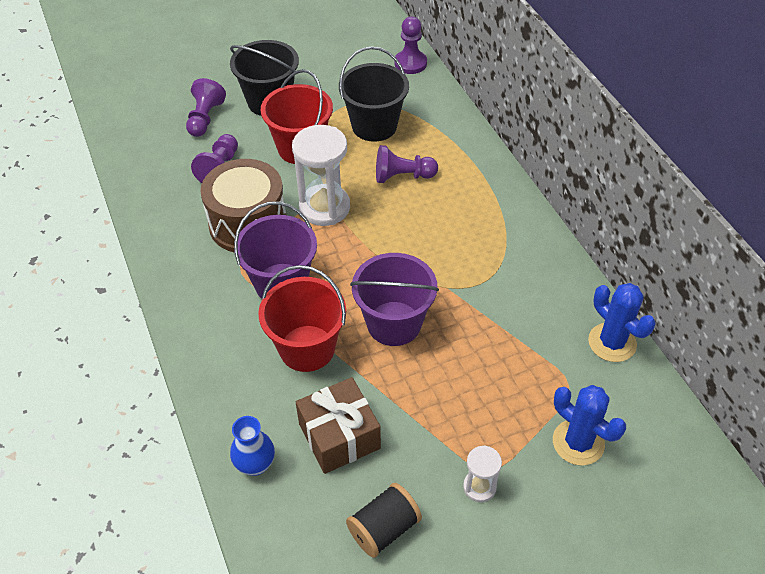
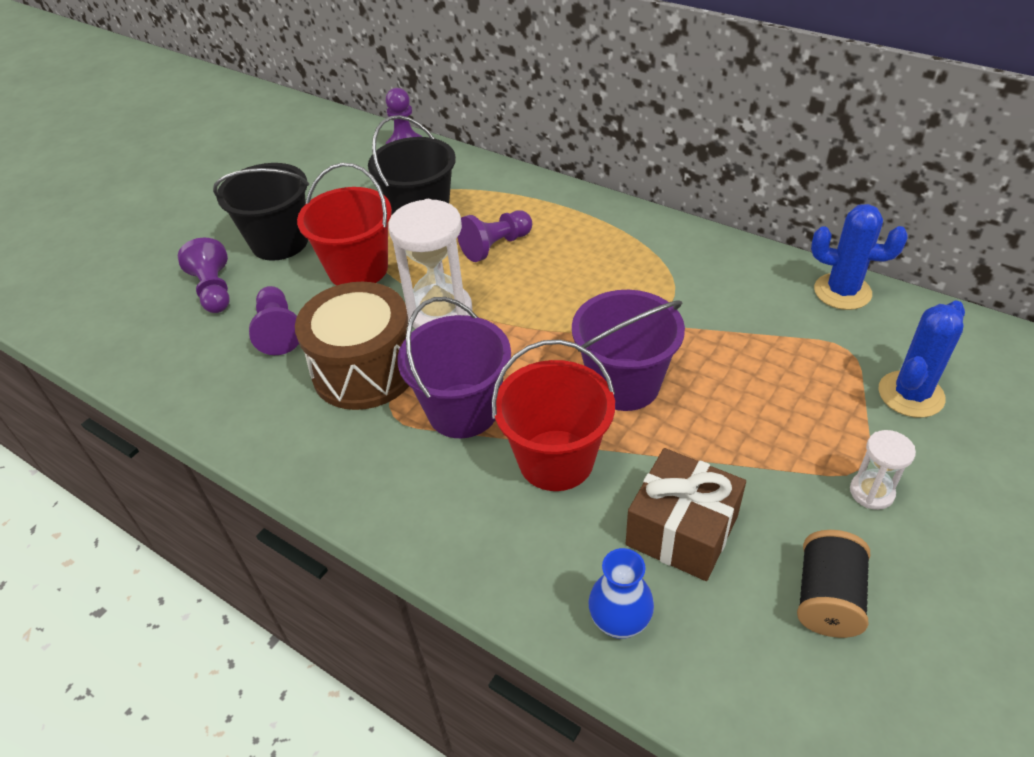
camera: 30 degrees left, 5 degrees down
blue cactus [553,385,626,466] -> blue cactus turned 60 degrees counterclockwise [878,301,965,418]

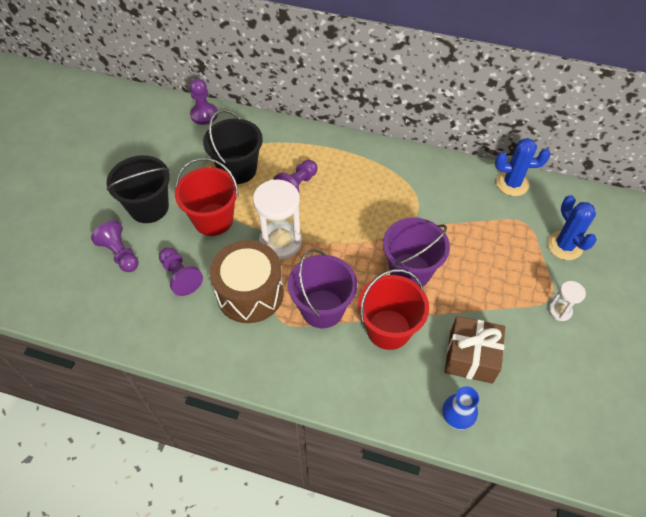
camera: 20 degrees left, 10 degrees up
black spool [797,530,870,638] -> none
blue cactus [878,301,965,418] -> blue cactus turned 45 degrees counterclockwise [547,195,597,260]

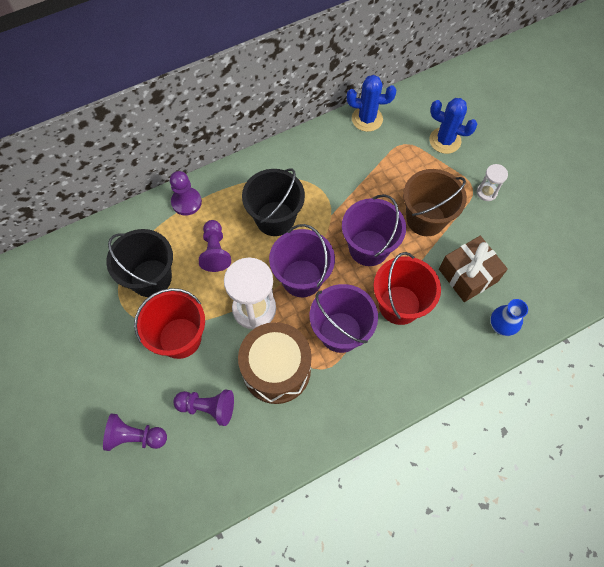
camera: 45 degrees left, 10 degrees up
black bucket [106,155,170,223] -> black bucket moved to [242,168,305,236]
purple pawn [190,78,218,125] -> purple pawn moved to [170,171,202,216]
blue cactus [495,138,551,196] -> blue cactus turned 45 degrees clockwise [347,75,396,132]
none -> purple bucket [269,224,335,297]
none -> brown bucket [403,169,467,236]

